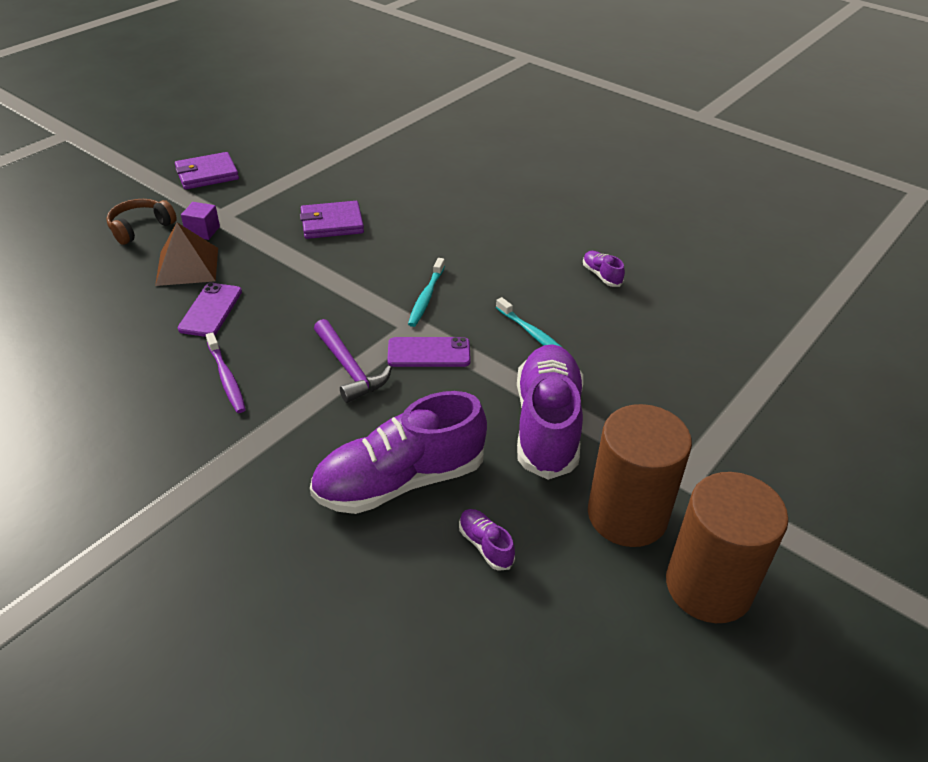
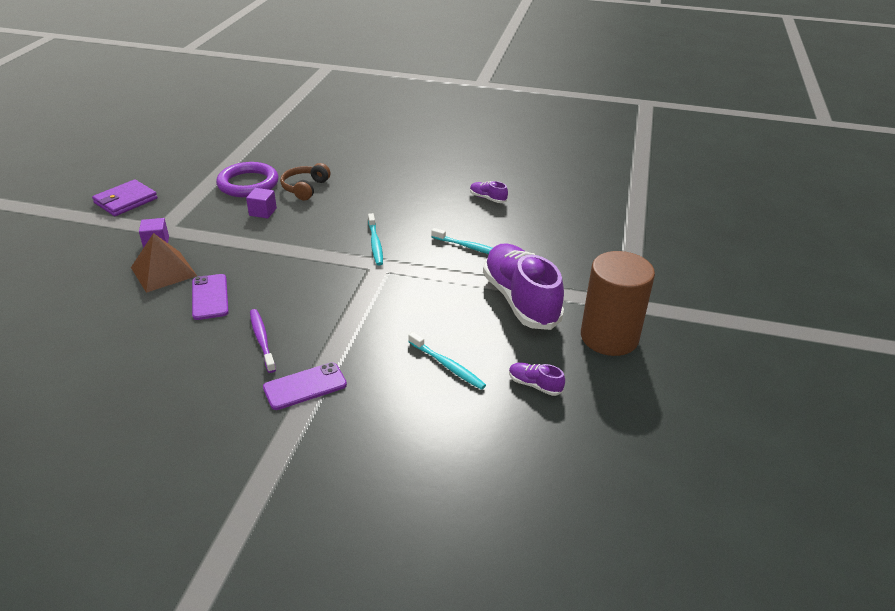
camera: 25 degrees left, 5 degrees down
brown headphones [106,199,177,245] -> brown headphones moved to [280,163,330,201]
purple toothbrush [206,332,246,413] -> purple toothbrush turned 150 degrees counterclockwise [250,309,276,373]
purple wallet [300,201,364,239] -> purple cube [246,188,277,219]
purple shoe [310,391,487,514] -> turquoise toothbrush [408,332,486,390]
purple hammer [314,319,392,403] -> none
purple phone [387,337,471,367] -> purple phone moved to [263,362,347,410]
brown cylinder [666,472,789,623] -> none
none -> purple ring [216,162,279,197]

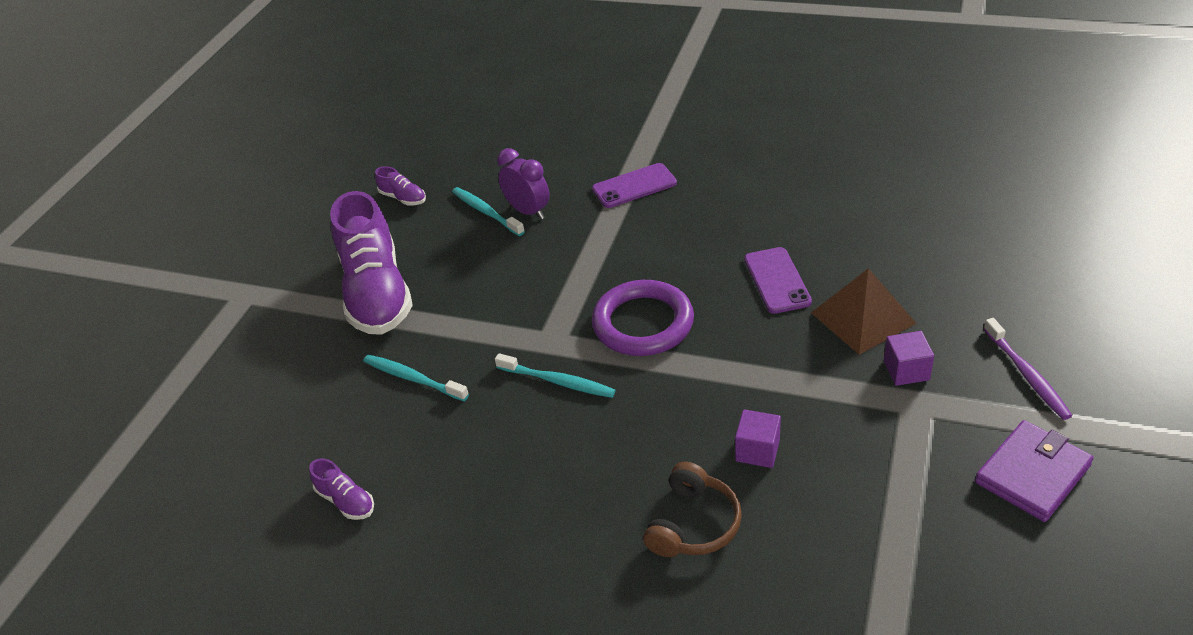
camera: 170 degrees left, 5 degrees up
purple ring [216,162,279,197] -> purple ring moved to [592,280,694,356]
purple toothbrush [250,309,276,373] -> purple toothbrush moved to [984,318,1072,420]
turquoise toothbrush [368,213,383,265] -> turquoise toothbrush turned 120 degrees clockwise [495,353,616,398]
brown cylinder [581,251,655,356] -> none
none -> purple clock [497,148,550,219]

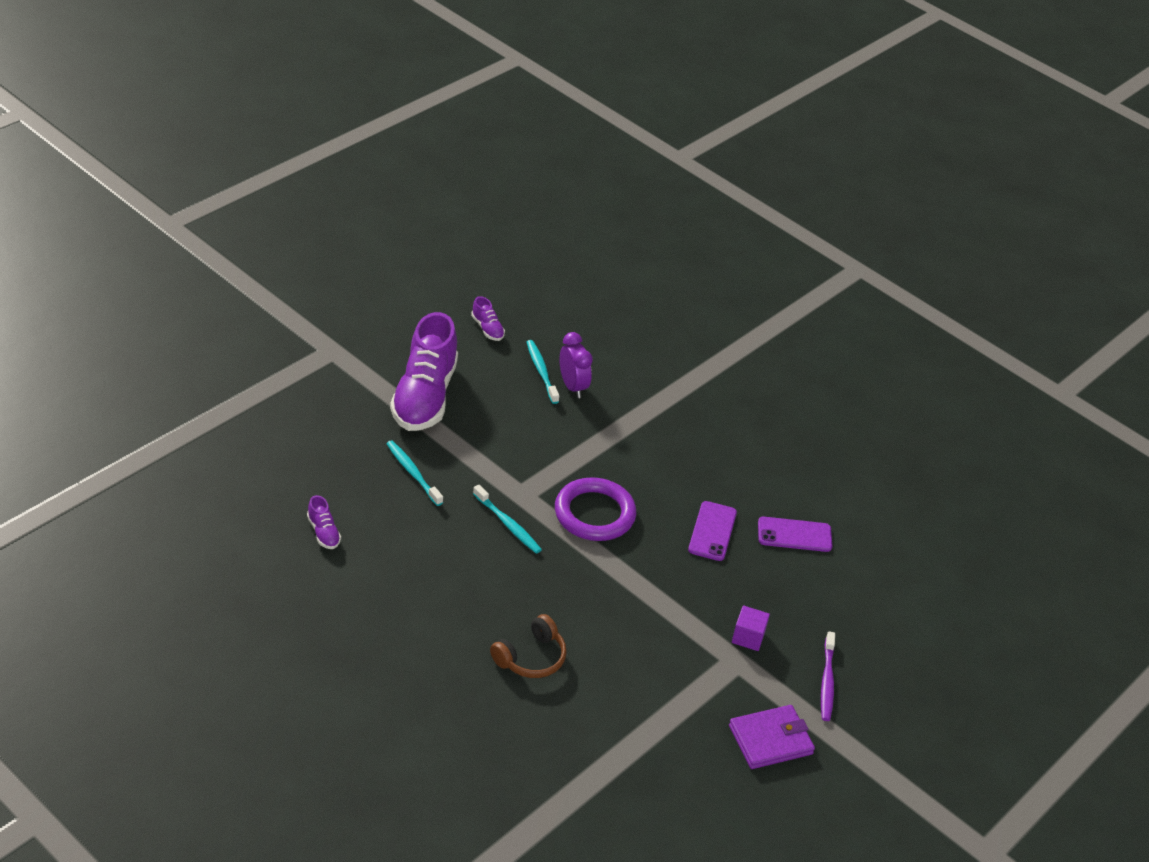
camera: 15 degrees right, 0 degrees up
purple phone [592,163,677,208] -> purple phone moved to [758,517,832,552]
purple cube [735,409,781,468] -> none
brown pyramid [811,268,917,355] -> none

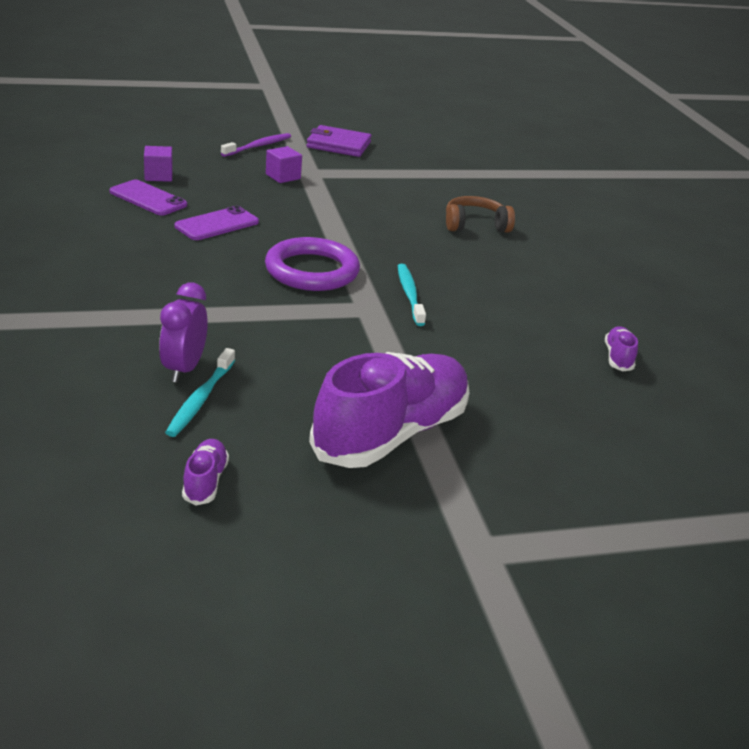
camera: 145 degrees left, 10 degrees down
turquoise toothbrush [386,440,443,506] -> none
none -> purple cube [144,146,173,182]

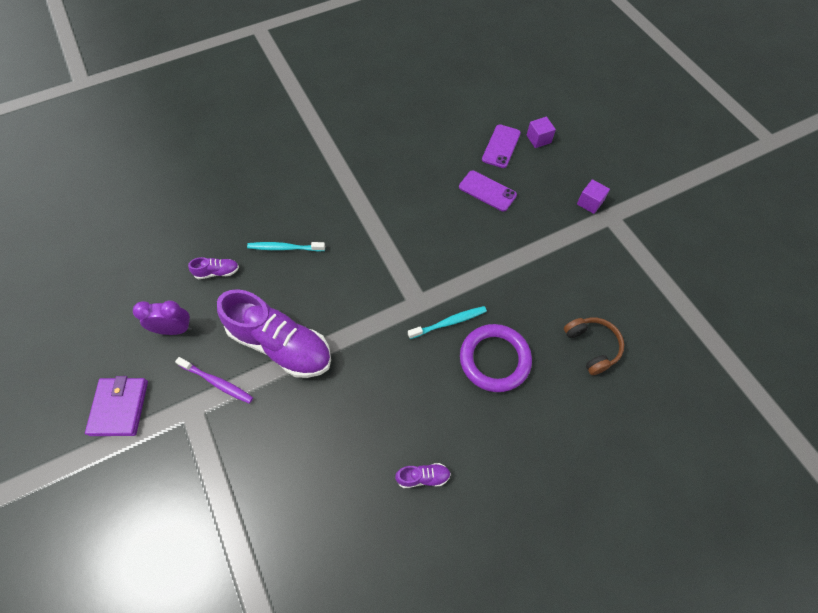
camera: 80 degrees right, 30 degrees up
purple clock [159,283,208,383] -> purple clock moved to [133,300,192,335]
purple toothbrush [221,133,291,157] -> purple toothbrush moved to [175,357,253,404]
purple ring [265,237,360,291] -> purple ring moved to [460,324,532,392]
purple wallet [307,125,371,157] -> purple wallet moved to [85,376,148,436]

